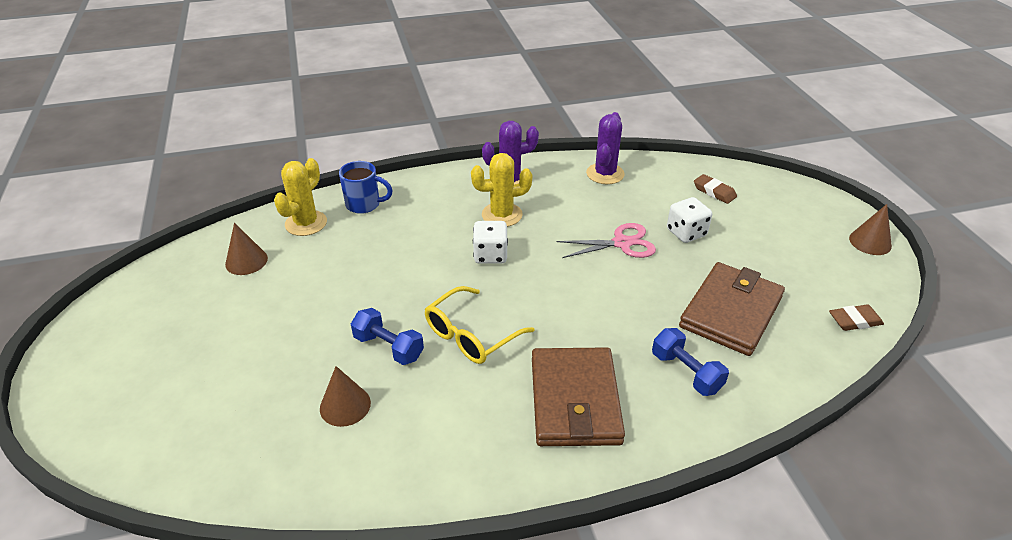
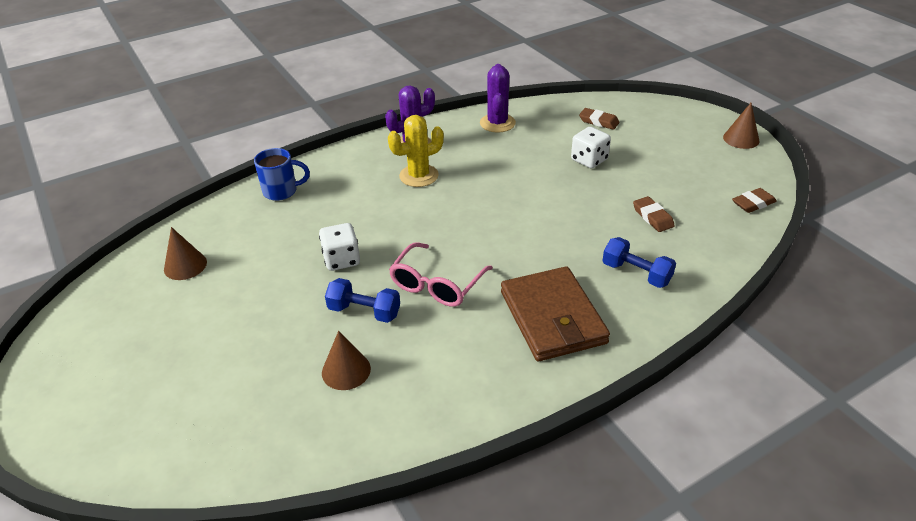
camera: 15 degrees left, 0 degrees up
yellow cactus [274,158,327,236] -> none
yellow glasses [425,286,535,364] -> pink glasses [389,242,493,307]
white dice [473,221,508,264] -> white dice moved to [319,223,360,271]
pink scissors [557,223,656,258] -> none
brown wallet [679,262,785,356] -> brown eraser [633,196,675,232]

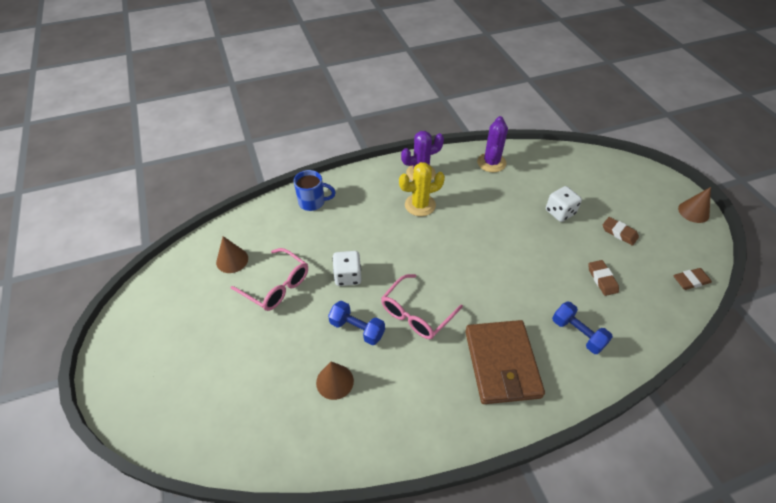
camera: 10 degrees right, 10 degrees up
brown eraser [579,108,620,130] -> brown eraser moved to [603,217,639,246]
none -> pink glasses [231,248,308,311]

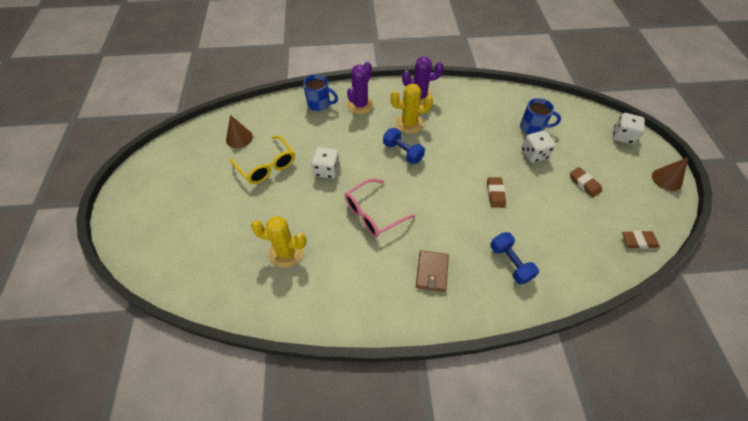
camera: 15 degrees right, 5 degrees up
pink glasses [231,248,308,311] -> yellow glasses [230,135,295,184]
brown cone [316,361,354,400] -> yellow cactus [251,216,307,268]
blue dumbbell [328,301,385,345] -> blue dumbbell moved to [383,128,425,164]
brown wallet [465,320,545,404] -> brown wallet [416,250,449,292], size x0.54
purple cactus [477,116,508,172] -> purple cactus moved to [347,62,374,114]
brown eraser [588,260,619,296] -> brown eraser moved to [487,177,506,208]
none -> blue mug [520,98,561,134]
none -> white dice [613,113,645,144]

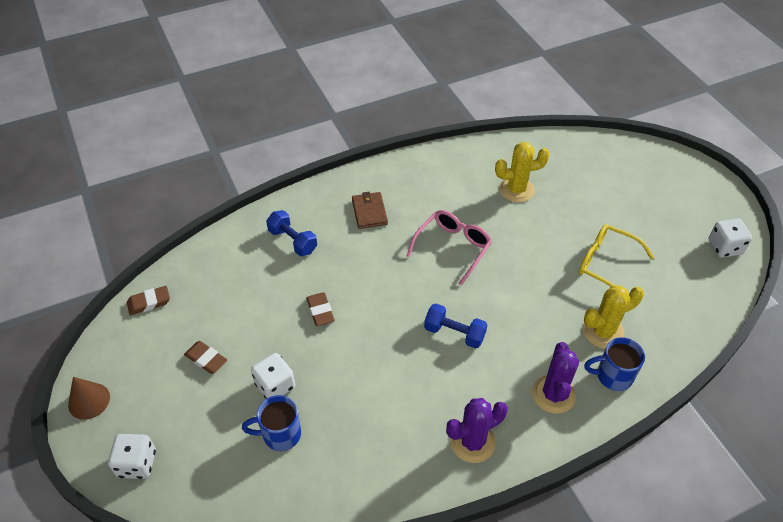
camera: 160 degrees right, 5 degrees down
brown cone [226,115,253,148] -> none
white dice [312,147,340,179] -> white dice moved to [708,219,752,258]
yellow cactus [390,83,433,134] -> yellow cactus moved to [583,285,644,349]

